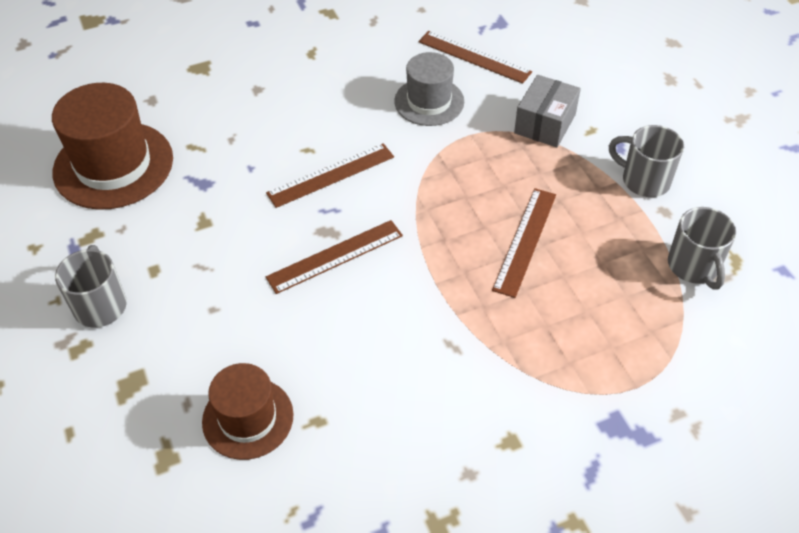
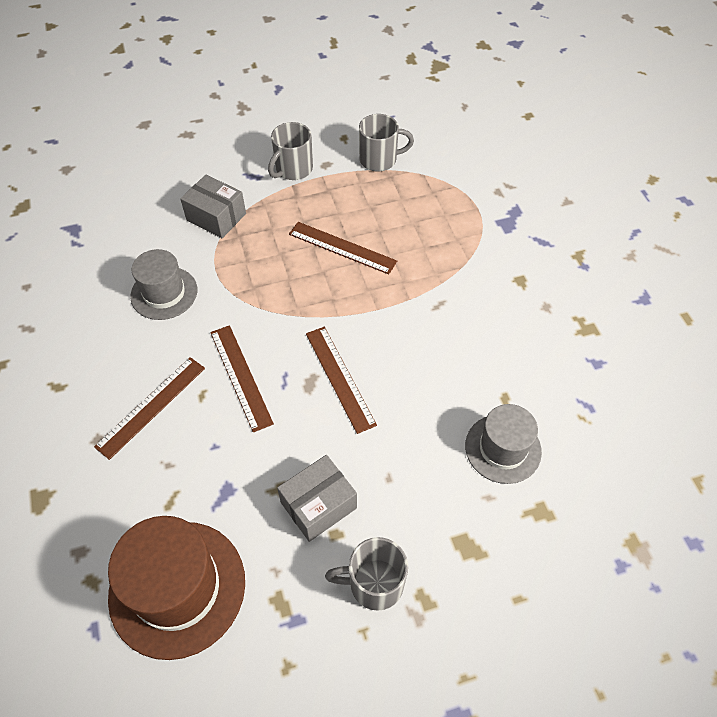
camera: 85 degrees left, 5 degrees up
brown hat [202,363,294,460] -> grey hat [465,404,542,484]
brown ruler [418,31,532,84] -> brown ruler moved to [94,357,205,460]
none -> grey box [277,455,357,542]

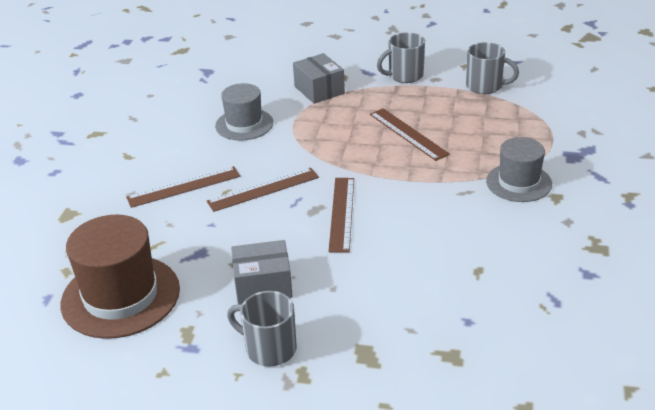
camera: 30 degrees right, 20 degrees down
brown ruler [210,325,274,432] -> brown ruler turned 60 degrees clockwise [207,168,319,212]
grey hat [465,404,542,484] -> grey hat moved to [486,137,552,202]

